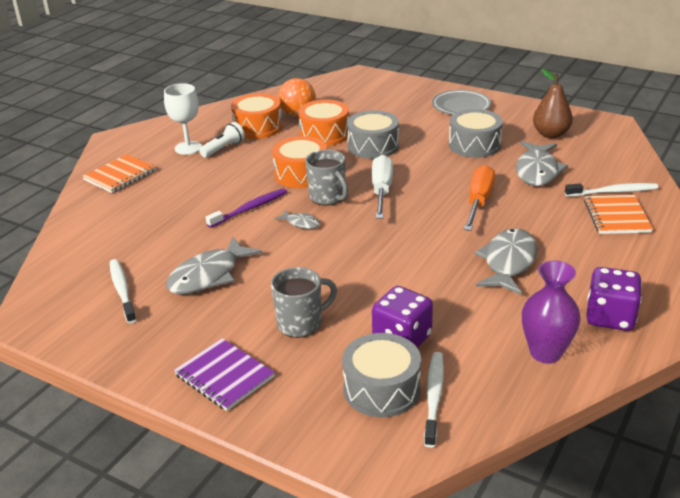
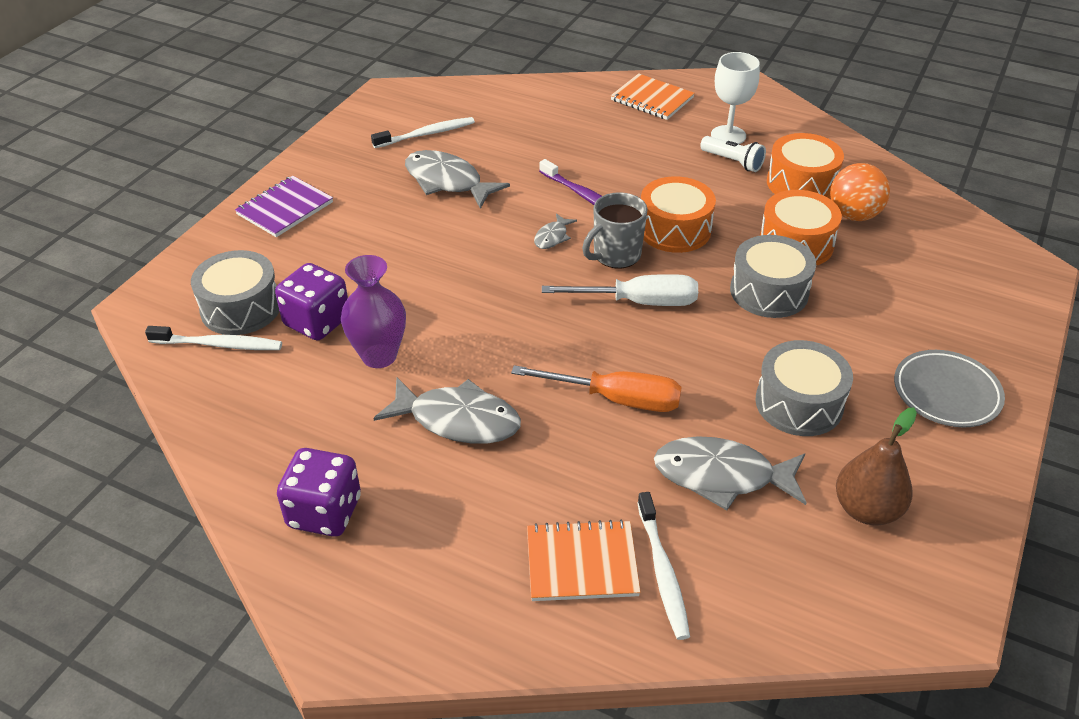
camera: 85 degrees right, 10 degrees up
grey mug [271,267,337,338] -> none
purple vase [522,260,581,363] -> purple vase moved to [341,255,406,368]

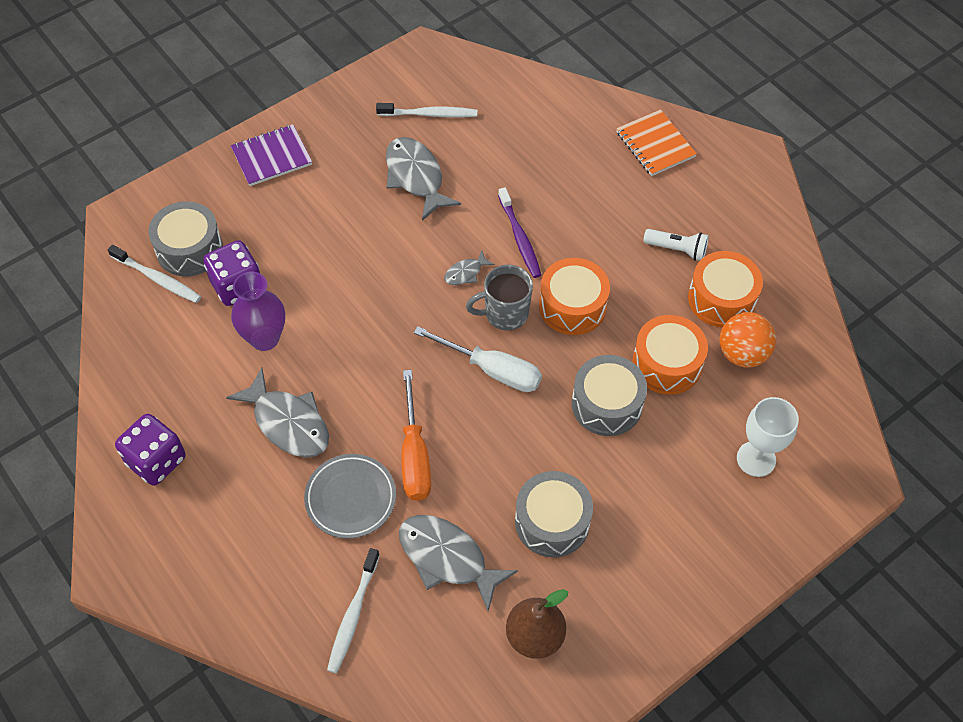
camera: 25 degrees right, 15 degrees up
orange screwdriver [511,365,682,412] -> orange screwdriver turned 45 degrees clockwise [401,370,431,501]
orange notebook [527,519,641,601] -> none
white flashlight [700,136,766,172] -> white flashlight turned 45 degrees counterclockwise [643,229,709,261]
white goblet [711,52,760,145] -> white goblet moved to [737,397,799,477]
grey plate [894,350,1005,427] -> grey plate moved to [304,454,396,539]

